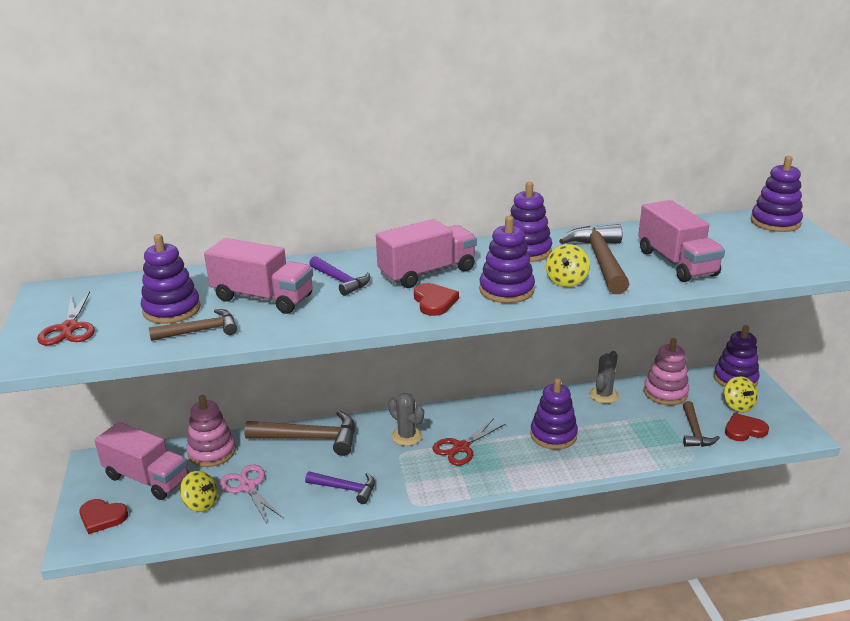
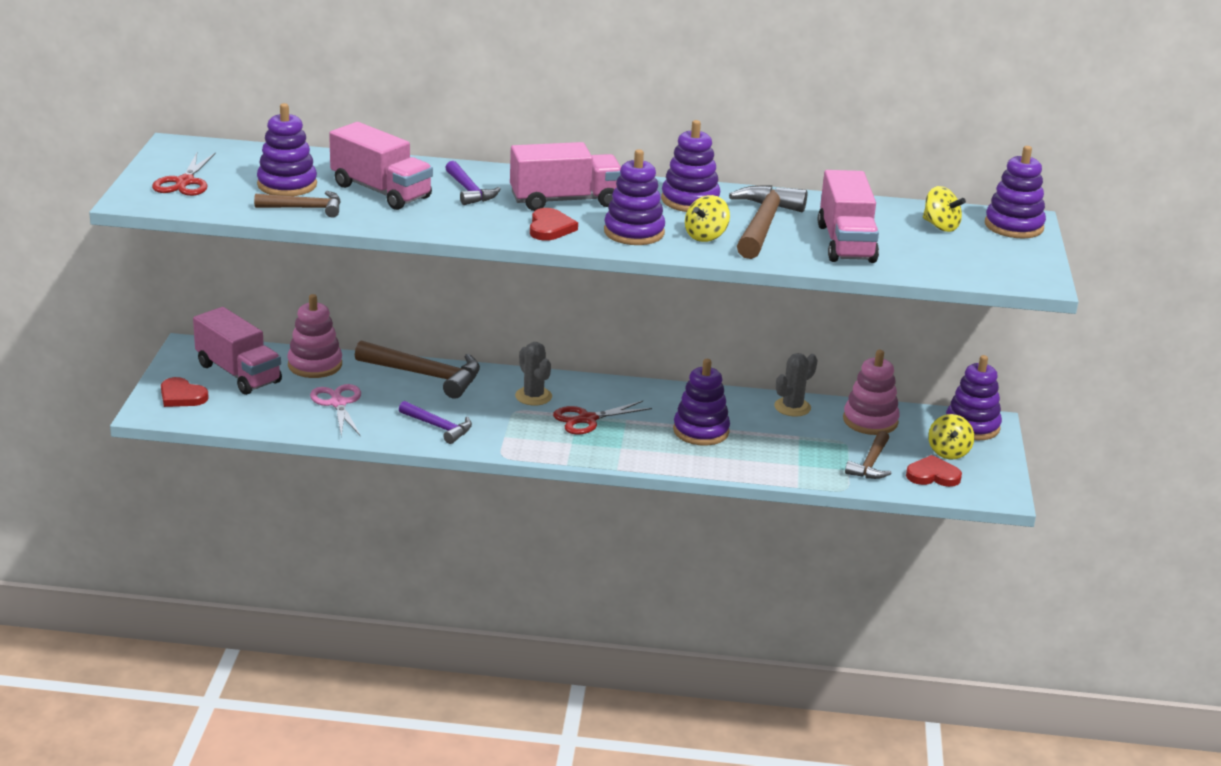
camera: 15 degrees right, 0 degrees up
yellow spinning top [180,471,218,512] -> yellow spinning top moved to [923,186,966,232]

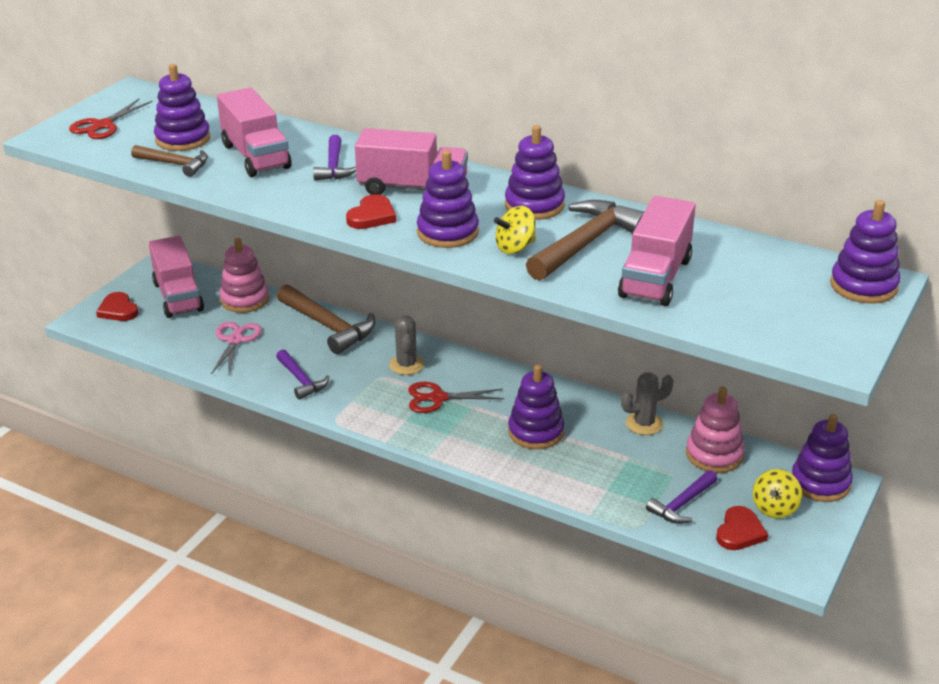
camera: 25 degrees right, 5 degrees up
brown hammer [845,431,892,479] -> purple hammer [646,470,717,524]
red heart [906,455,962,487] -> red heart turned 90 degrees clockwise [716,506,768,550]
yellow spinning top [923,186,966,232] -> none

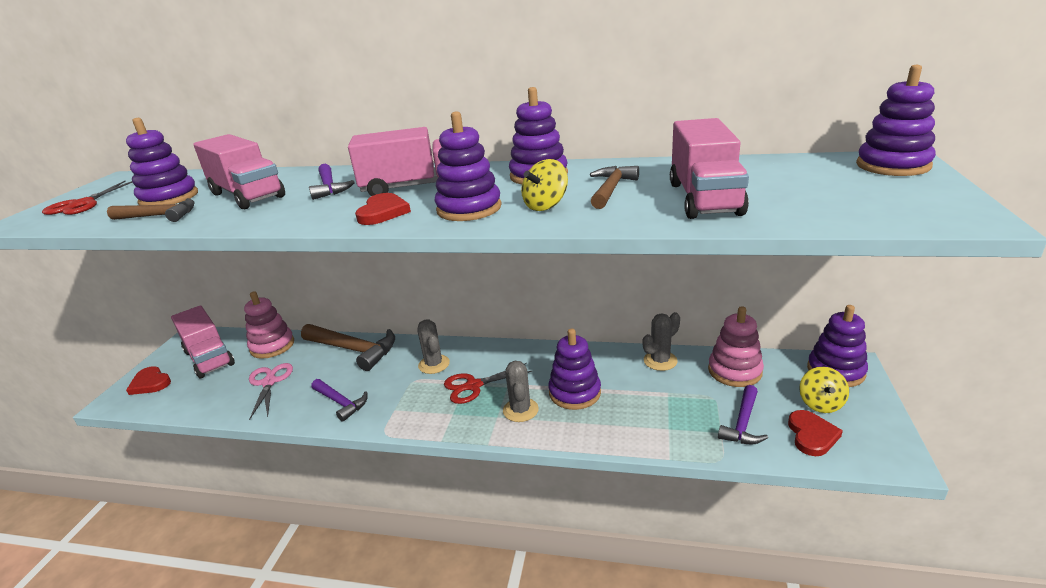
camera: 15 degrees left, 5 degrees down
brown hammer [526,200,644,280] -> brown hammer [590,166,639,209], size x0.60
none -> grey cactus [503,361,539,422]

